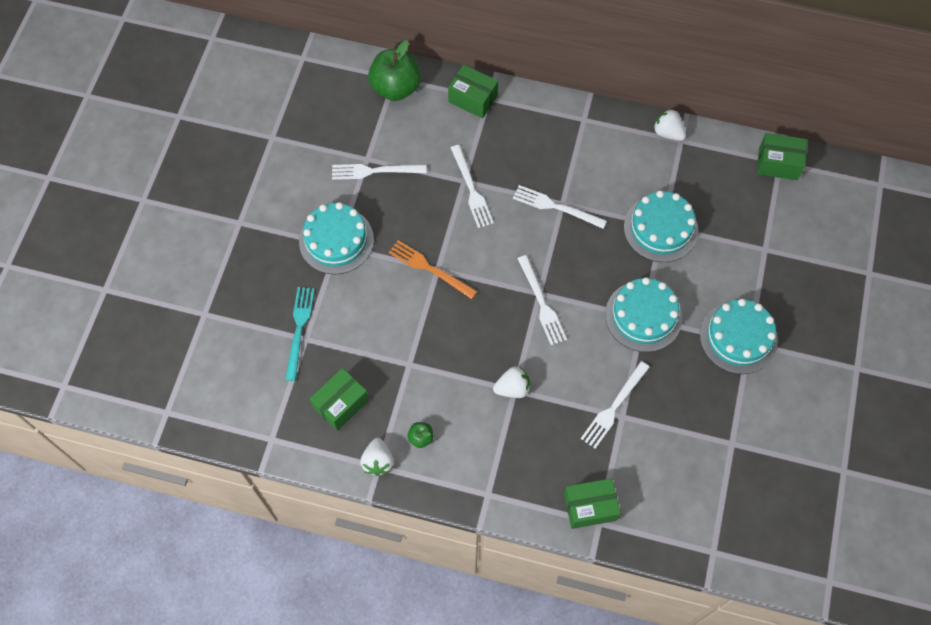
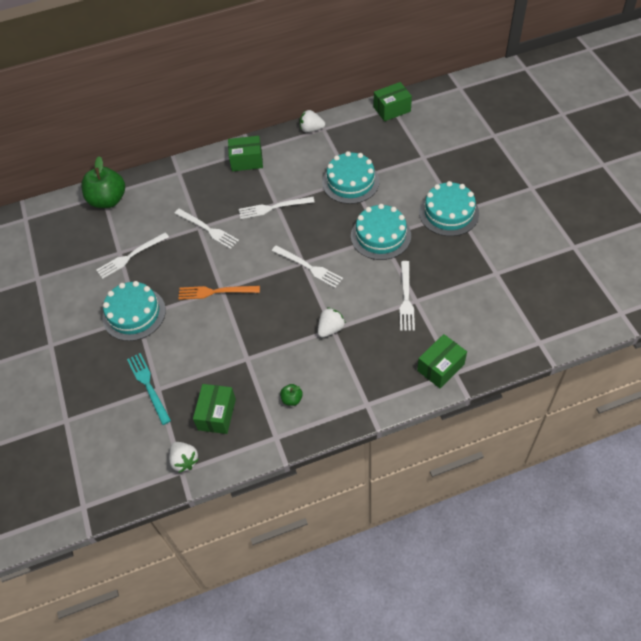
camera: 30 degrees left, 10 degrees down
white strawberry [360,438,394,476] -> white strawberry moved to [169,442,199,473]
green box [448,65,498,118] -> green box moved to [228,136,263,171]

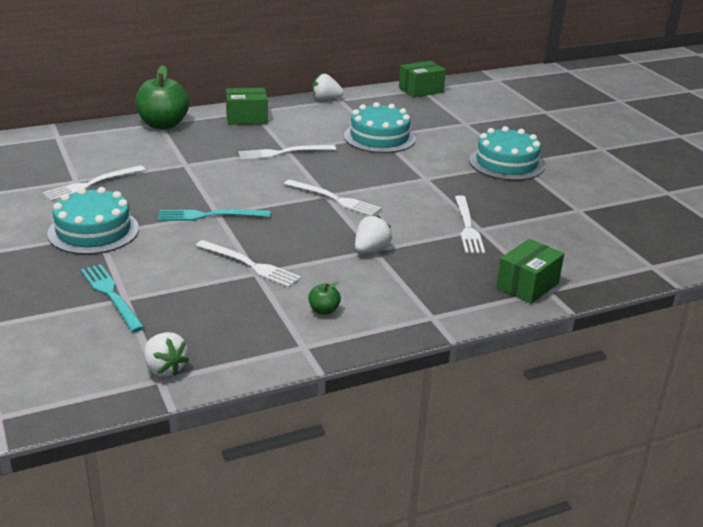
camera: 10 degrees left, 25 degrees down
green apple [81,156,125,208] -> green apple moved to [135,65,189,129]
white fork [174,209,239,249] -> white fork moved to [196,240,301,287]
orange fork [178,286,260,300] -> turquoise fork [158,209,270,221]
green box [193,384,236,434] -> none
turquoise cake [351,204,411,260] -> none

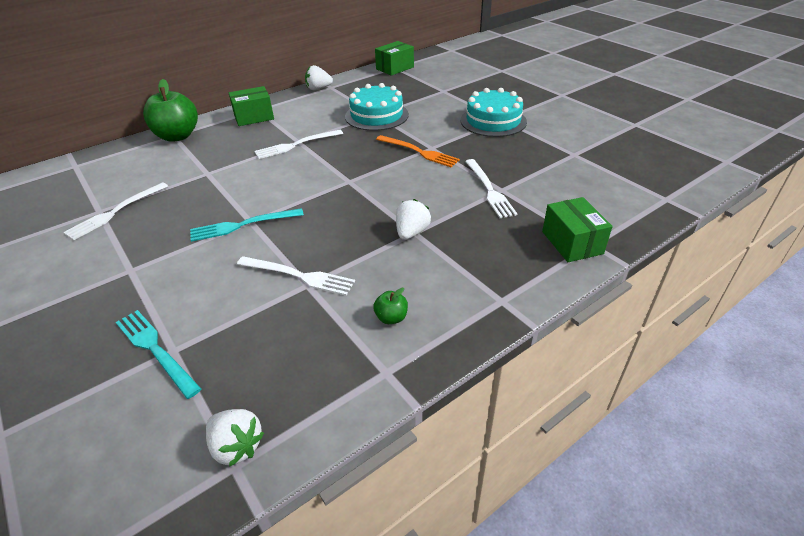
camera: 10 degrees left, 10 degrees up
turquoise cake [47,187,139,255] -> none
white fork [284,179,381,216] -> none
green box [496,239,564,304] -> green box turned 45 degrees counterclockwise [542,197,613,262]
none -> orange fork [376,135,460,167]

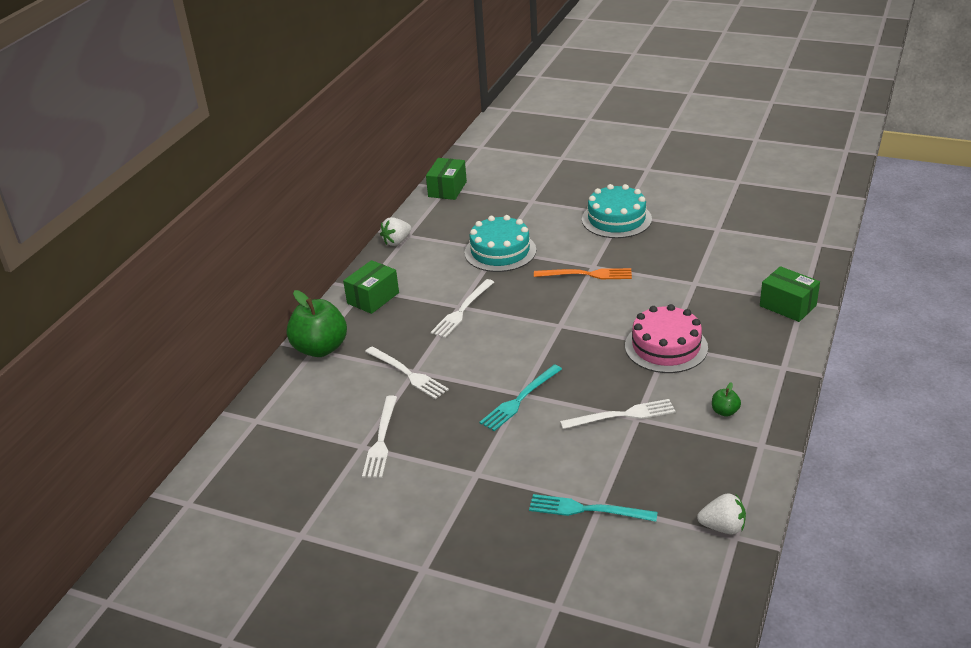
camera: 30 degrees left, 5 degrees down
white strawberry [396,199,431,240] -> pink cake [625,304,708,373]
white fork [465,159,517,218] -> white fork moved to [365,346,449,399]

